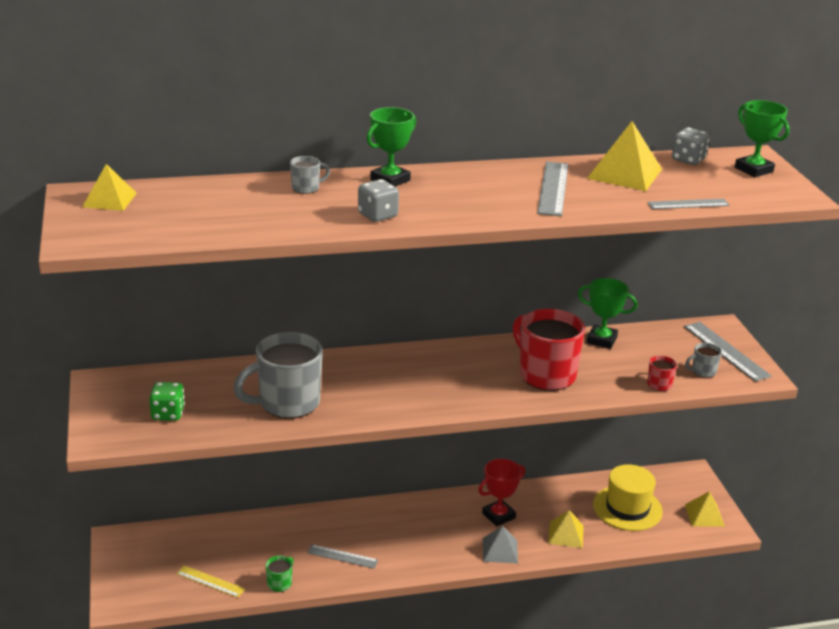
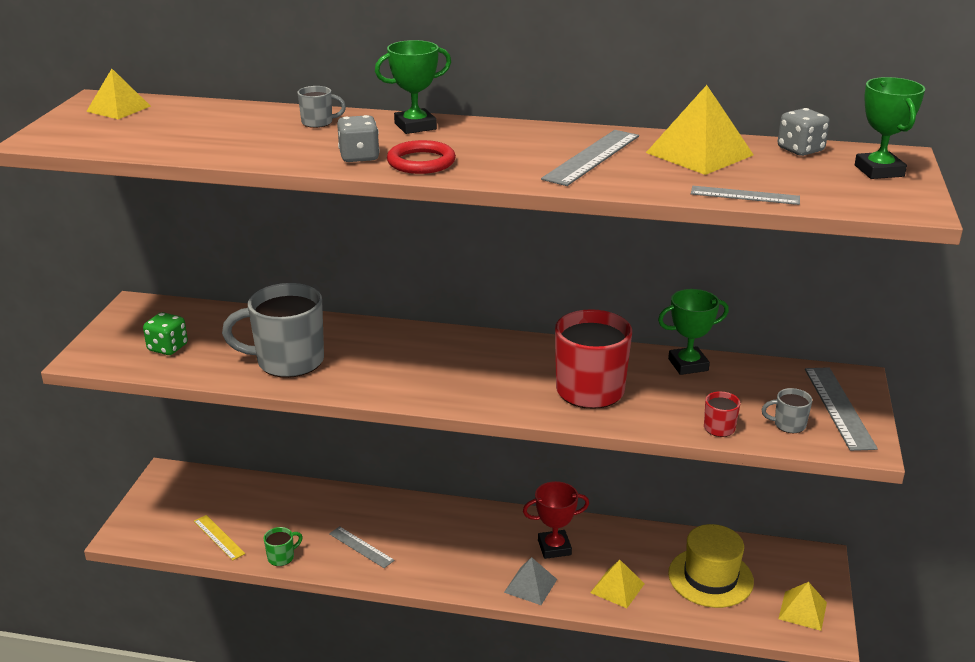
camera: 25 degrees right, 0 degrees up
green trophy [578,278,637,349] -> green trophy turned 60 degrees counterclockwise [658,289,729,375]
none -> red ring [387,140,456,174]

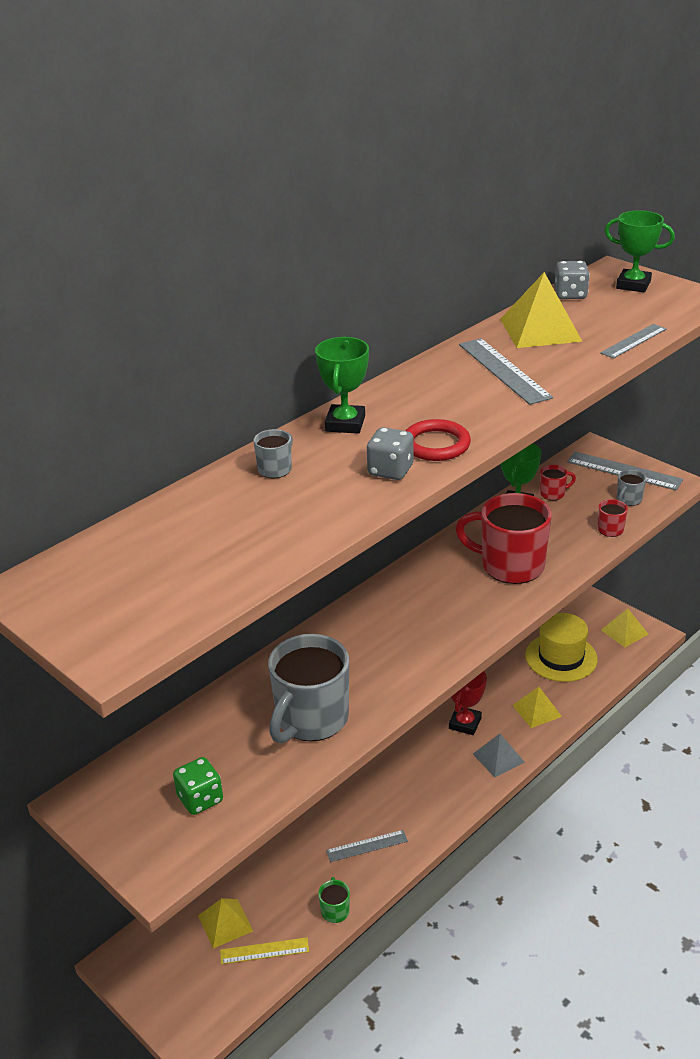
camera: 55 degrees left, 5 degrees up
yellow pyramid [86,69,151,119] -> yellow pyramid moved to [198,898,253,949]
none -> red mug [540,465,576,500]

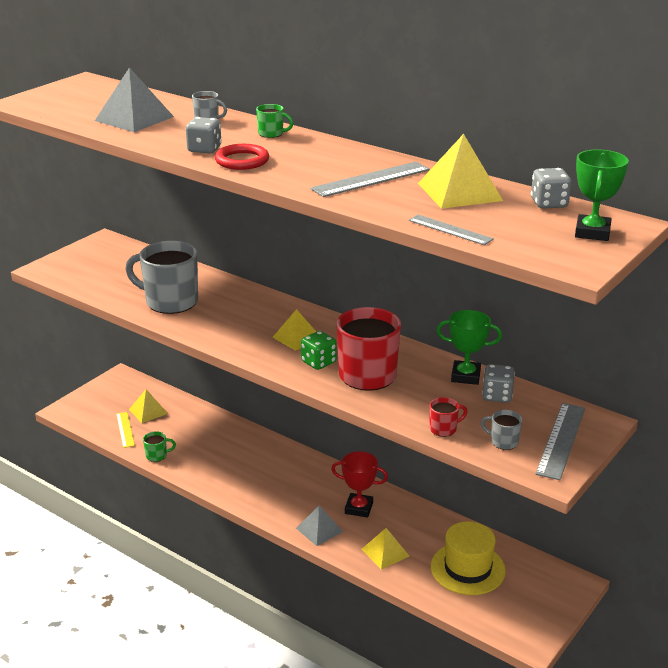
camera: 80 degrees right, 5 degrees down
green dice [173,757,223,815] -> green dice moved to [301,331,337,370]
green trophy [315,337,369,434] -> green mug [256,104,293,138]
grey ruler [326,830,408,862] -> none
red mug [540,465,576,500] -> grey dice [482,364,515,403]
yellow pyramid [601,608,649,648] -> yellow pyramid moved to [273,309,316,351]
none -> grey pyramid [95,67,174,132]

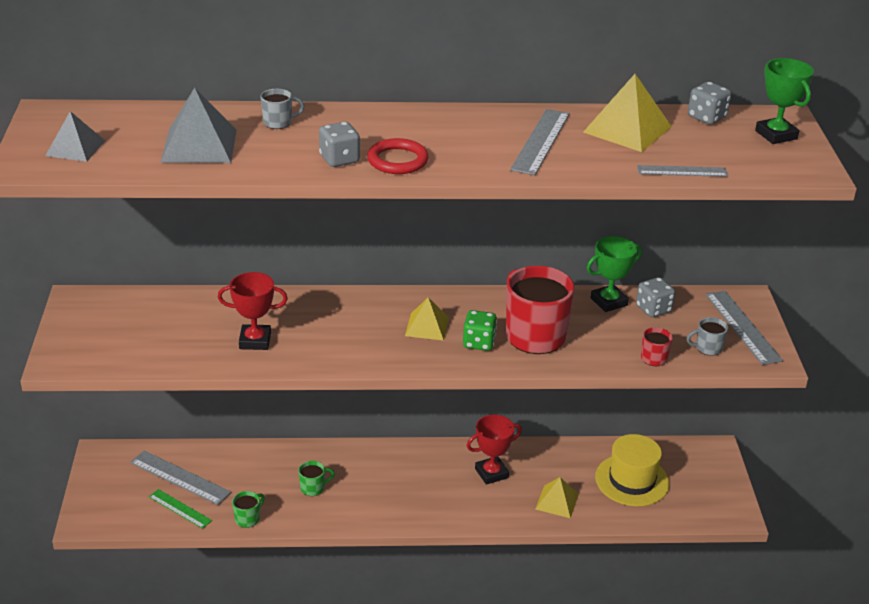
camera: 40 degrees left, 5 degrees up
yellow ruler [116,412,135,448] -> green ruler [149,489,212,529]
grey mug [125,241,198,314] -> red trophy [218,272,288,350]
yellow pyramid [129,389,168,423] -> grey ruler [130,451,231,505]
green mug [256,104,293,138] -> green mug moved to [299,461,335,496]
grey pyramid [296,505,343,546] -> grey pyramid moved to [45,111,105,162]

